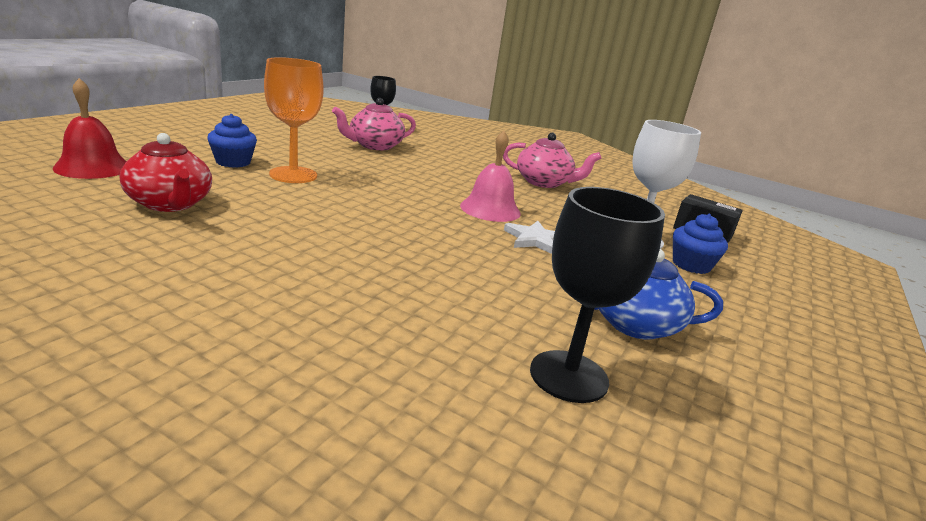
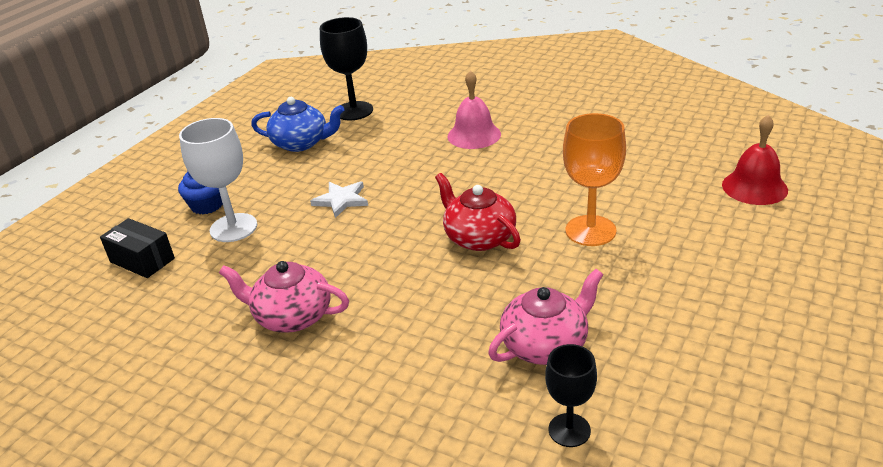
camera: 175 degrees left, 10 degrees up
red teapot [120,133,212,212] -> red teapot moved to [435,173,521,251]
blue cupcake [207,114,257,168] -> none
pink bell [460,131,521,222] -> pink bell moved to [448,70,501,149]

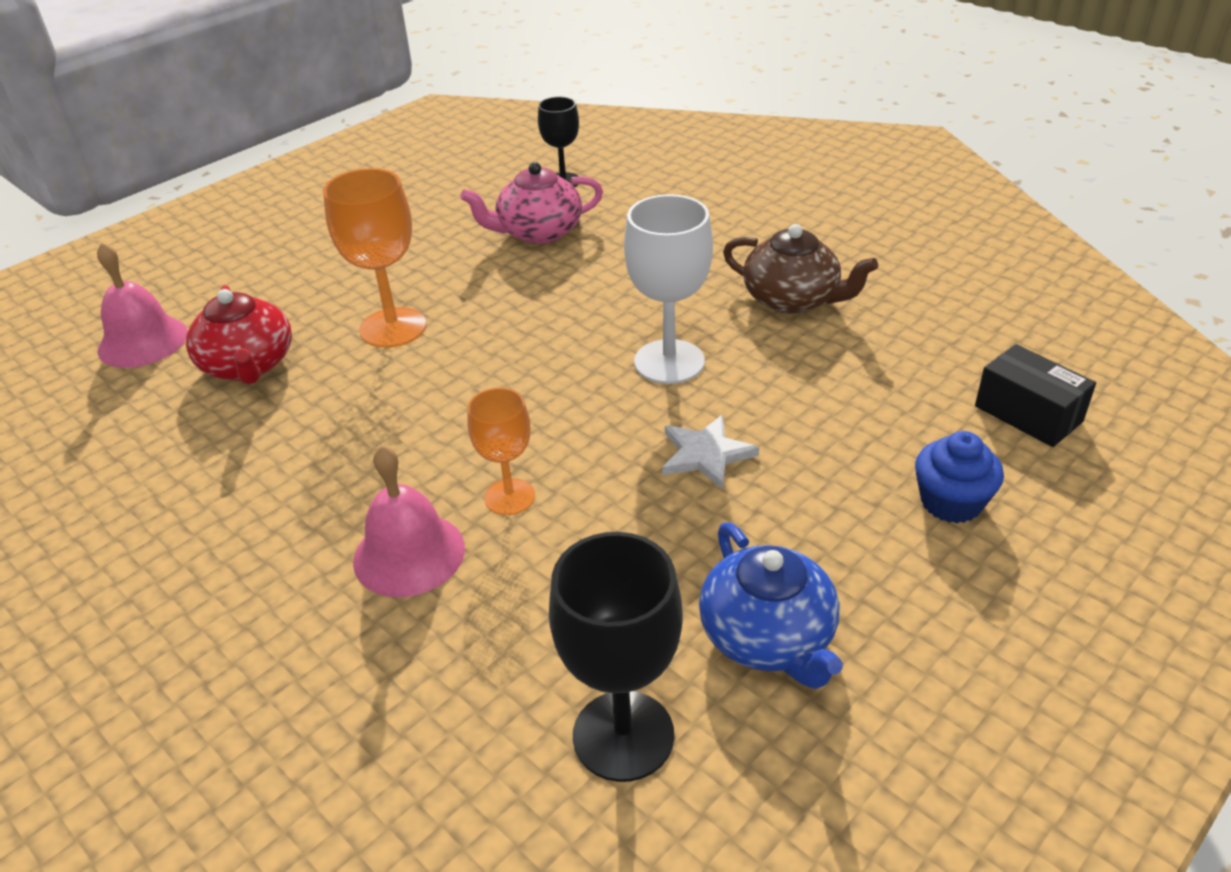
camera: 165 degrees left, 5 degrees up
white goblet [179,118,257,242] -> white goblet moved to [624,194,713,384]
pink teapot [219,261,349,333] -> brown teapot [723,224,878,314]
blue teapot [251,97,345,152] -> blue teapot turned 135 degrees counterclockwise [699,522,843,689]
red teapot [435,173,521,251] -> red teapot moved to [186,285,292,384]
red bell [722,115,788,205] -> pink bell [97,243,188,368]
none -> orange goblet [467,388,535,515]

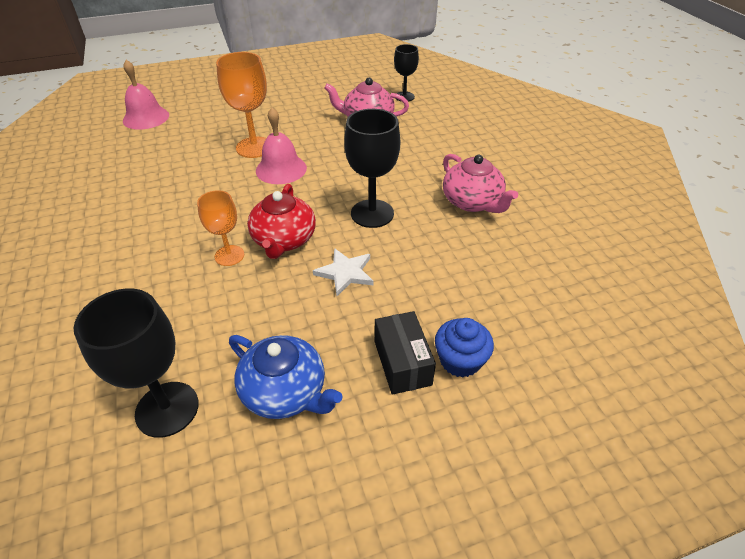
camera: 25 degrees right, 5 degrees up
red teapot [186,285,292,384] -> red teapot moved to [247,184,316,259]
pink bell [353,445,465,597] -> pink bell moved to [256,107,307,184]
white goblet [624,194,713,384] -> black goblet [344,109,400,228]
blue teapot [699,522,843,689] -> blue teapot turned 60 degrees counterclockwise [229,335,343,419]
brown teapot [723,224,878,314] -> pink teapot [443,154,518,213]
black box [975,344,1096,447] -> black box moved to [375,311,436,395]

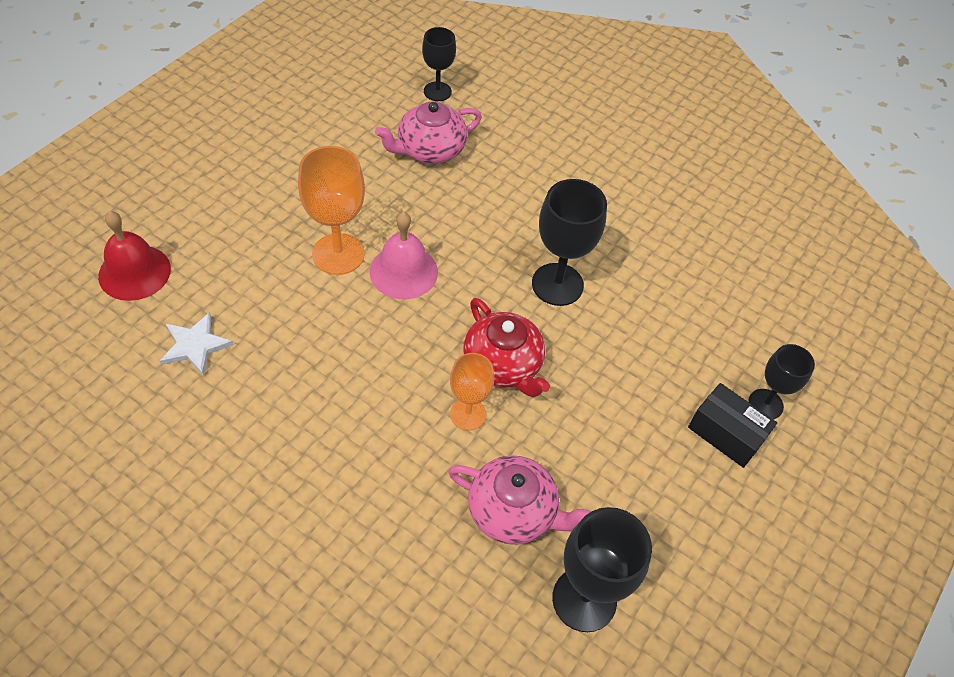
camera: 40 degrees left, 10 degrees up
pink bell [123,60,169,130] -> red bell [98,211,171,301]
blue teapot [229,335,343,419] -> none
white star [313,248,373,296] -> white star moved to [160,312,234,376]
blue cupcake [435,318,494,378] -> black goblet [748,344,815,419]
pink teapot [443,154,518,213] -> pink teapot moved to [448,455,592,545]

